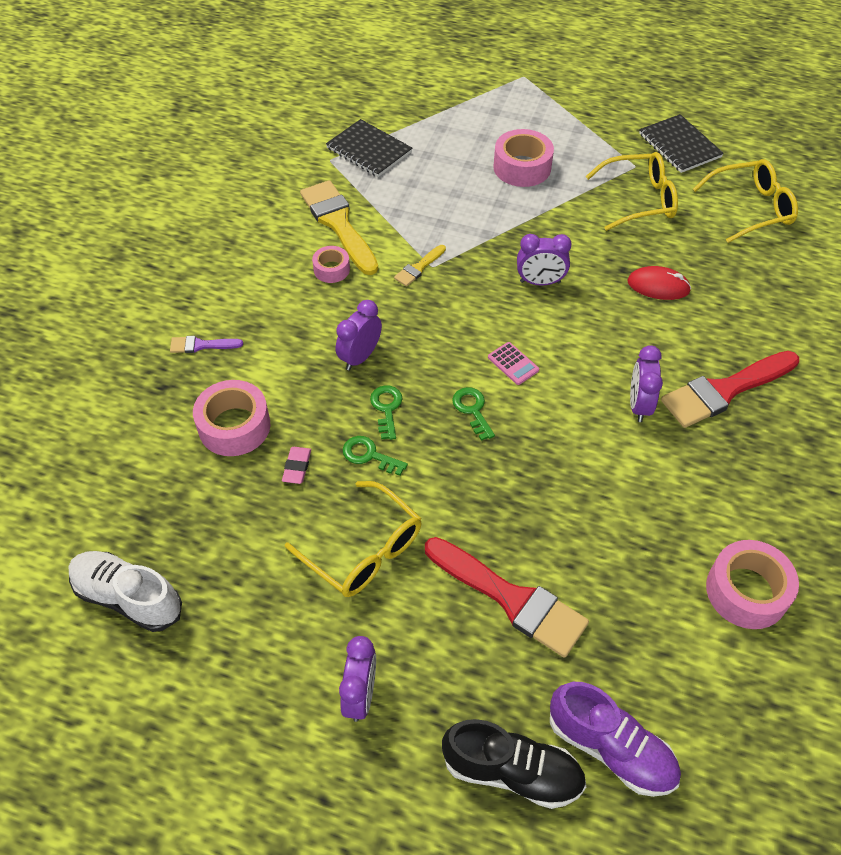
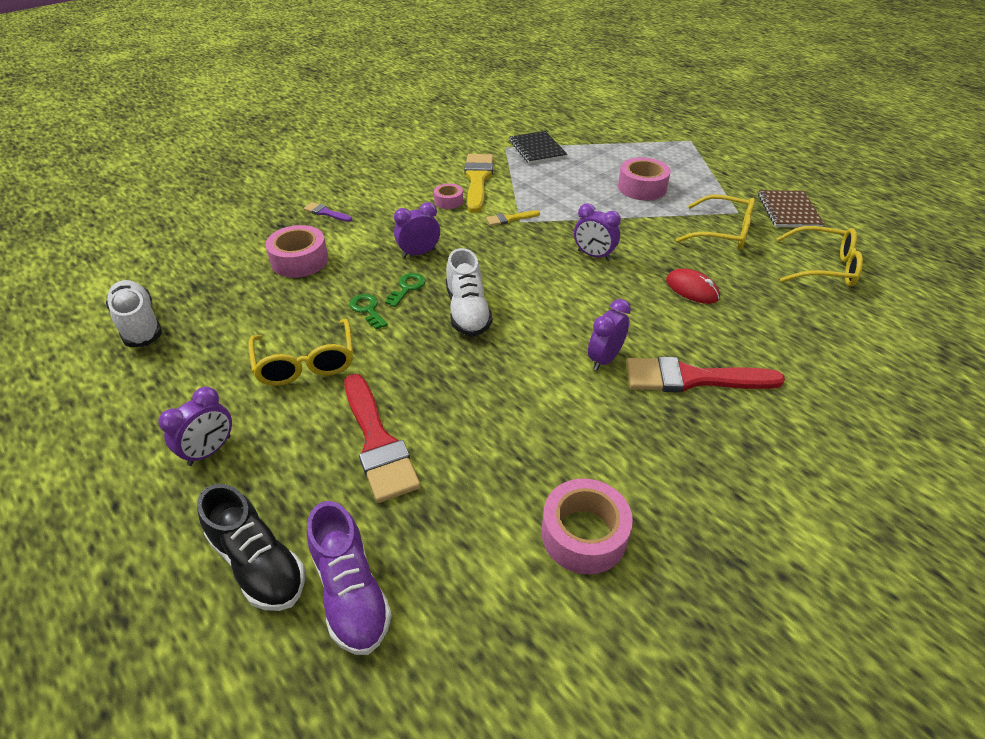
camera: 30 degrees right, 10 degrees down
pink eraser [282,447,311,484] -> none
green key [452,387,495,441] -> white shoe [446,248,492,337]
pink calculator [488,342,539,385] -> none
black notebook [639,114,724,173] -> brown notebook [758,190,824,227]

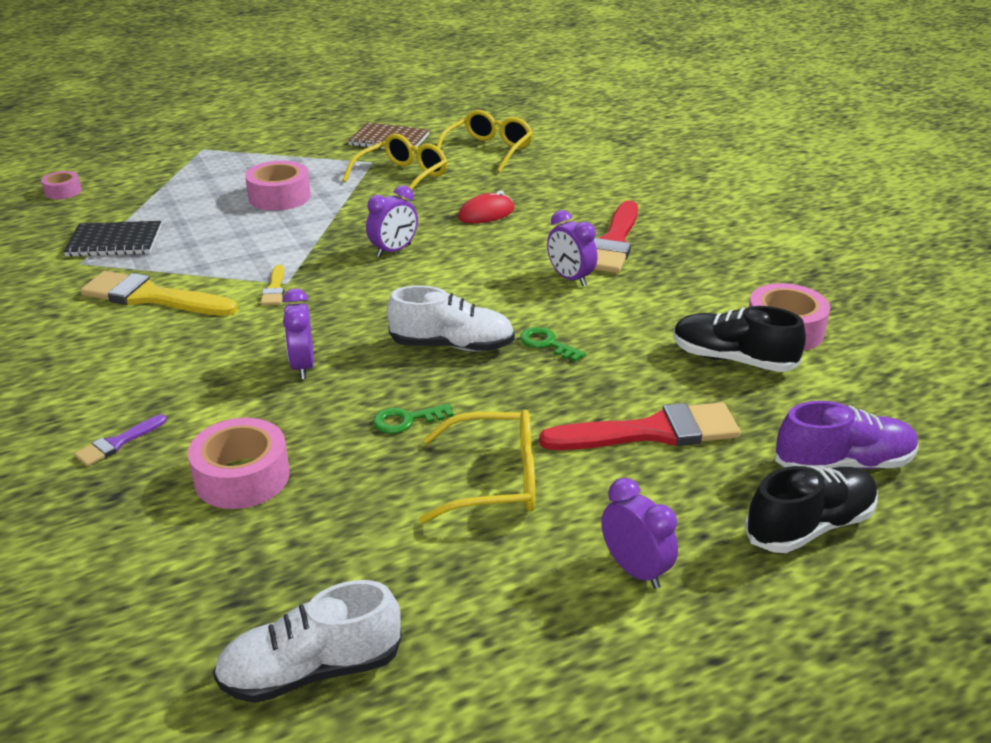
camera: 75 degrees left, 10 degrees down
green key [385,273,426,307] -> green key moved to [520,327,586,362]
pink tape [434,183,463,209] -> pink tape moved to [41,171,82,199]
none -> black shoe [673,306,806,372]

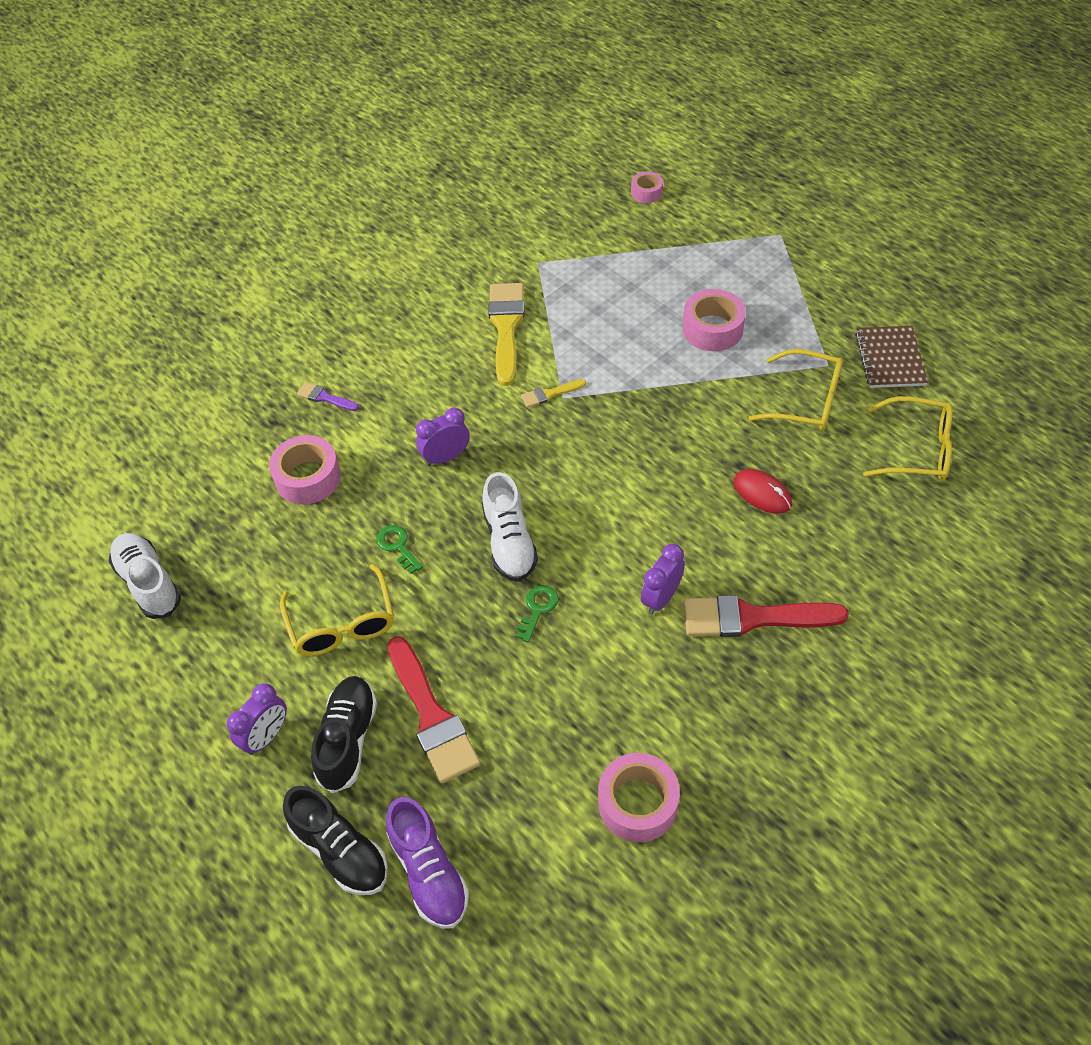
camera: 75 degrees right, 20 degrees up
black notebook [63,221,161,257] -> none
purple clock [366,186,418,257] -> none
black shoe [673,306,806,372] -> black shoe moved to [311,676,377,793]

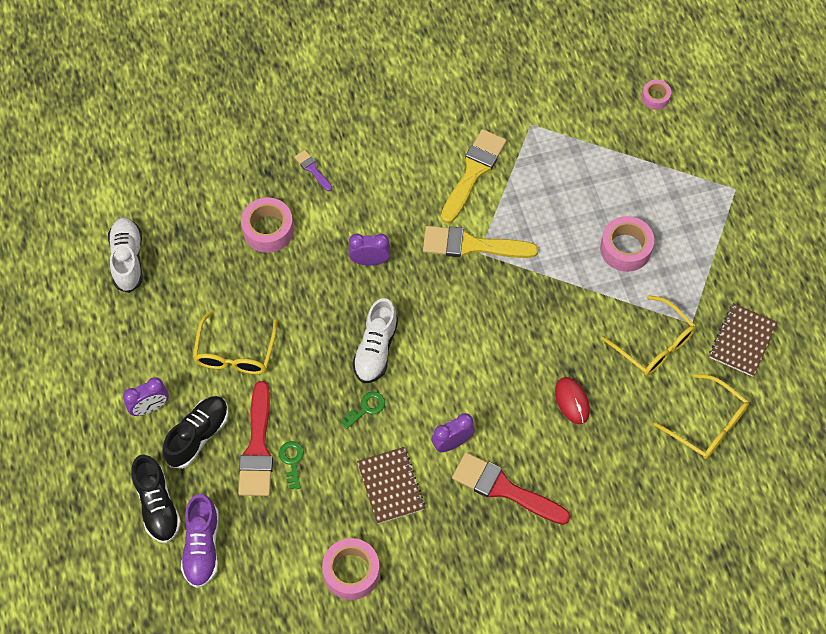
camera: 25 degrees right, 10 degrees up
green key [376,525,423,574] -> green key moved to [279,441,304,489]
yellow brush [521,379,586,408] -> yellow brush [423,226,538,258], size x2.10
none -> brown notebook [357,447,425,524]

